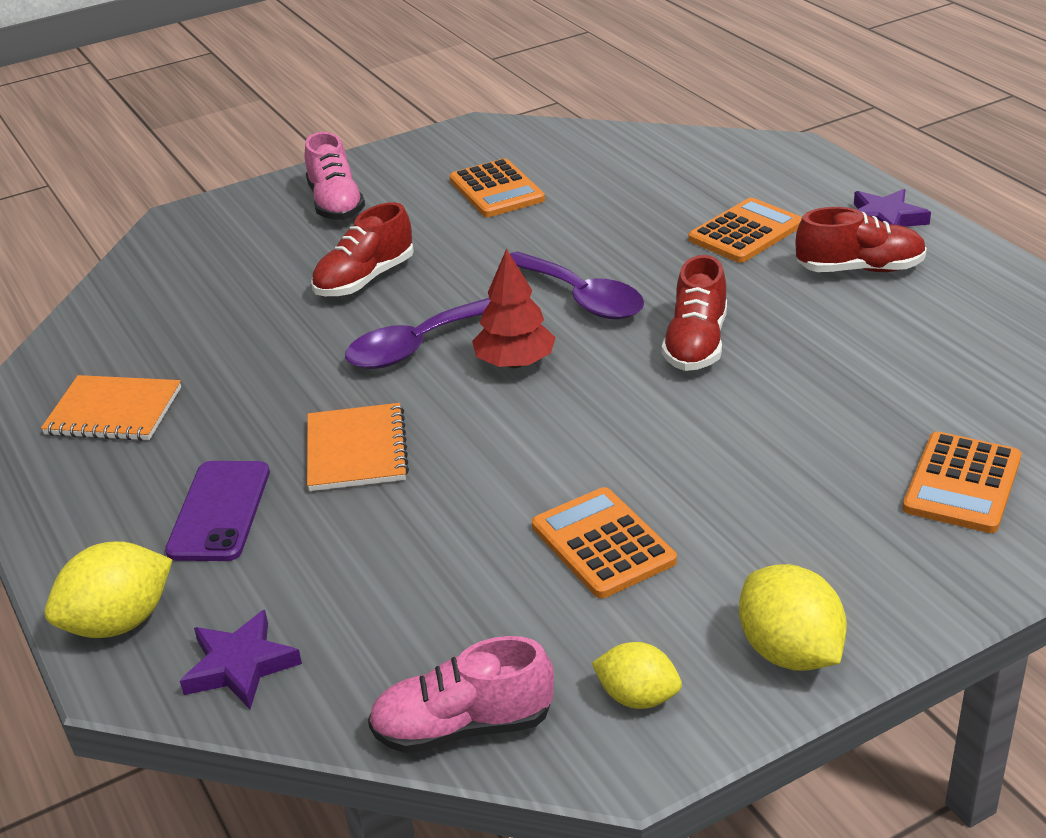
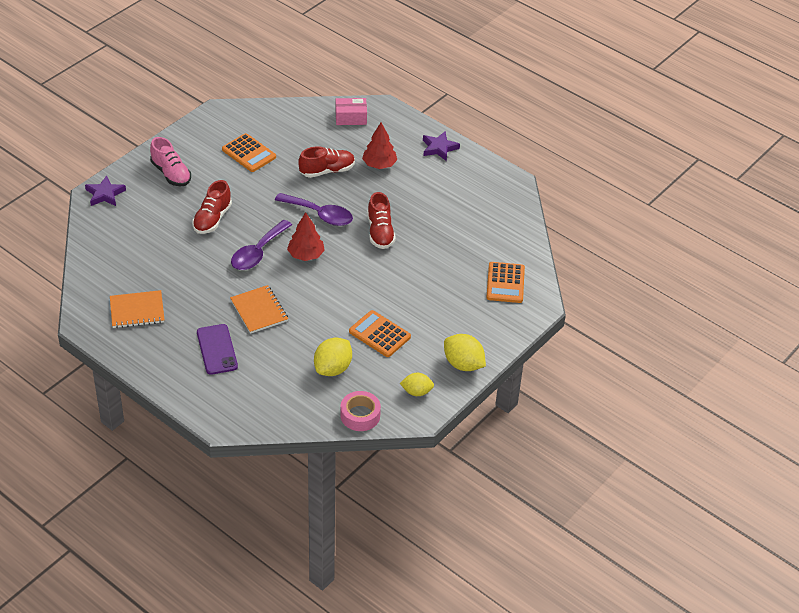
camera: 25 degrees left, 10 degrees up
yellow lemon [45,541,172,638] -> yellow lemon moved to [314,338,352,376]
purple star [180,610,302,709] -> purple star moved to [85,175,126,206]
pink shoe [368,636,554,754] -> pink tape [340,391,381,431]
orange calculator [688,198,802,263] -> red tree [362,123,397,169]
red shoe [796,207,927,272] -> red shoe moved to [298,146,355,178]
none -> pink box [335,98,367,125]

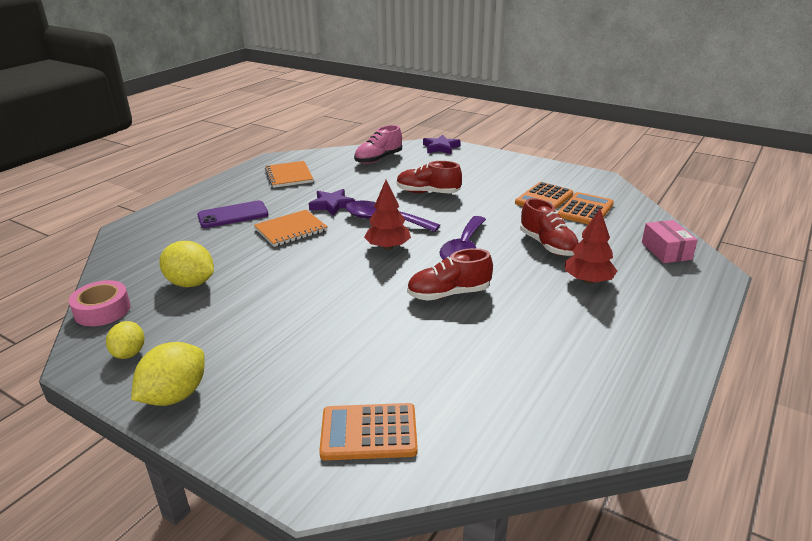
camera: 85 degrees right, 15 degrees down
pink shoe [150,137,191,186] -> pink shoe moved to [354,125,402,164]
orange calculator [349,310,411,357] -> orange calculator moved to [558,192,614,224]
purple star [423,132,460,161] -> purple star moved to [309,189,355,216]

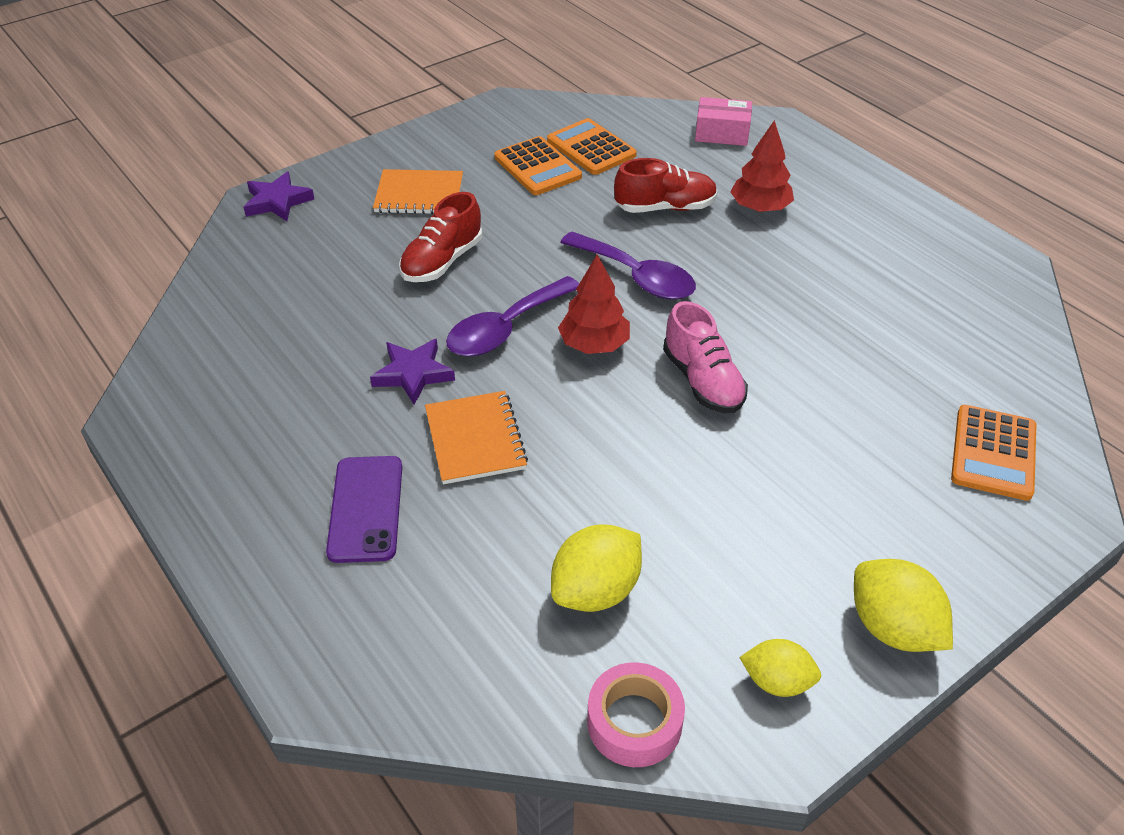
camera: 70 degrees left, 15 degrees up
orange notebook [265,161,313,188] -> orange notebook moved to [373,169,463,214]
pink shoe [354,125,402,164] -> pink shoe moved to [663,301,748,413]
red shoe [407,248,493,301] -> none

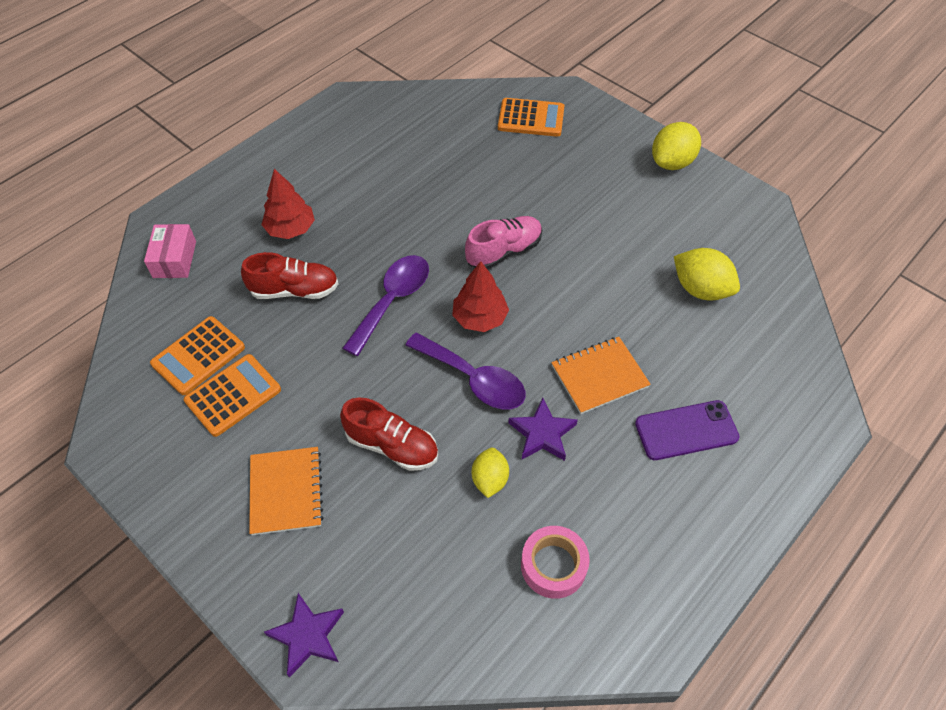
camera: 100 degrees left, 10 degrees up
pink tape [587,662,685,767] -> pink tape moved to [521,526,590,599]
red shoe [614,158,718,213] -> red shoe turned 105 degrees clockwise [241,252,339,299]
yellow lemon [739,639,821,697] -> yellow lemon moved to [472,448,509,498]

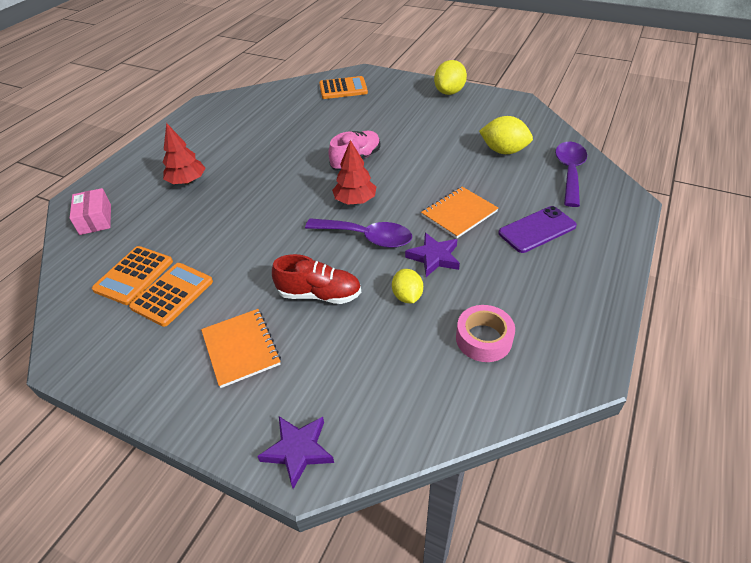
camera: 15 degrees left, 10 degrees down
red shoe [241,252,339,299] -> none
purple spoon [343,255,429,356] -> purple spoon moved to [555,142,587,207]

